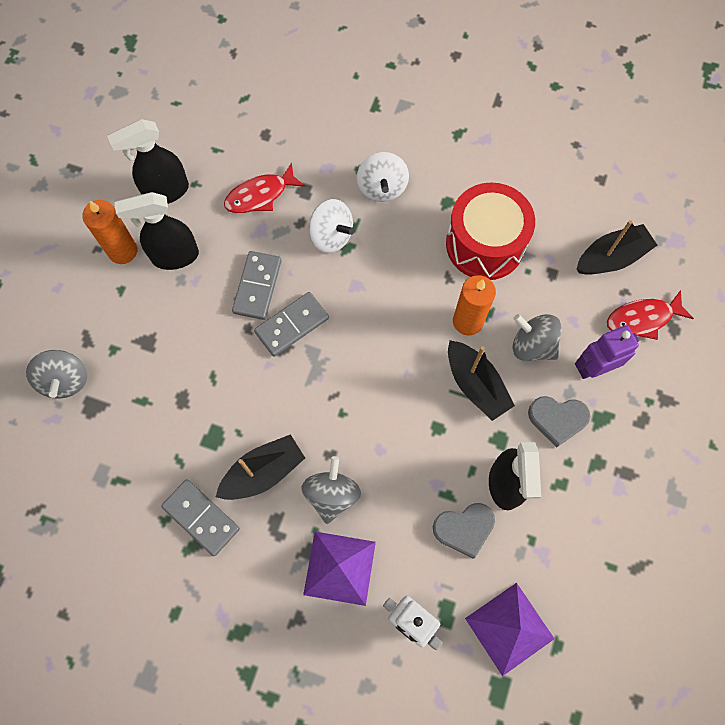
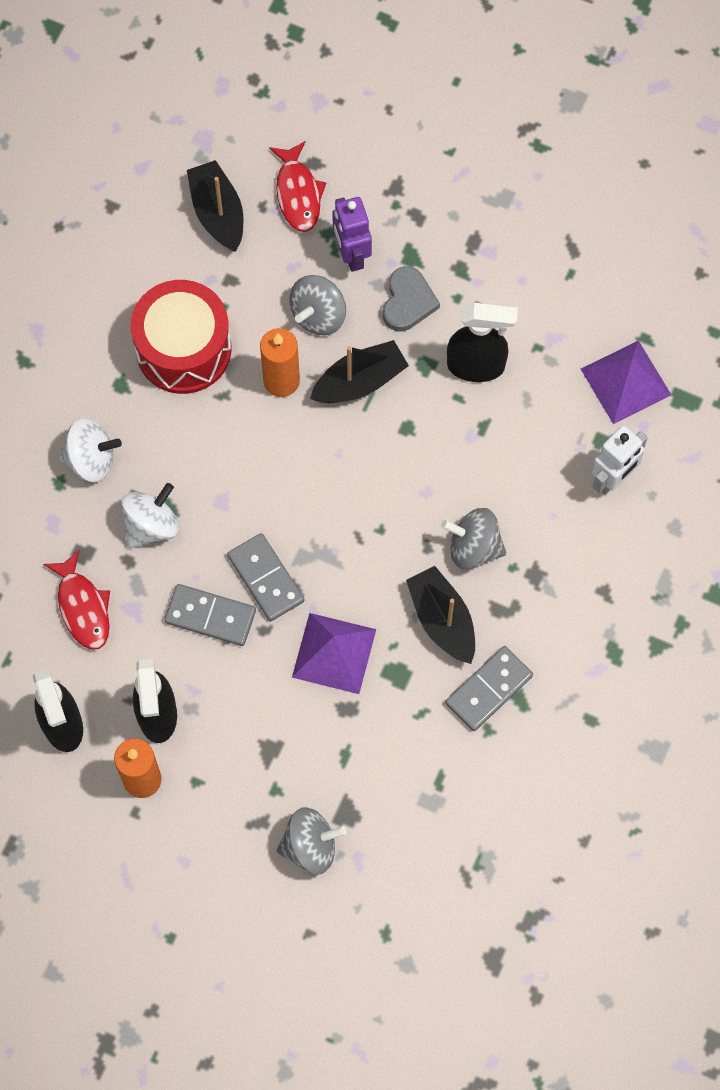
camera: 85 degrees left, 0 degrees up
purple pyramid [303,532,376,606] -> purple pyramid moved to [292,613,376,694]
grey heart [433,503,495,559] -> none

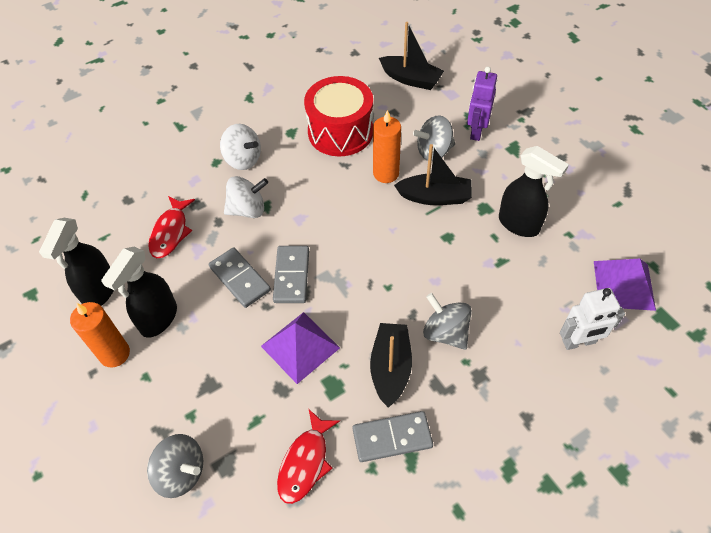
camera: 35 degrees right, 15 degrees down
black boat [187,160,243,252] -> black boat turned 105 degrees clockwise [379,22,444,90]
red fish [269,141,326,232] -> red fish moved to [277,410,340,504]
grey heart [383,266,440,331] -> none

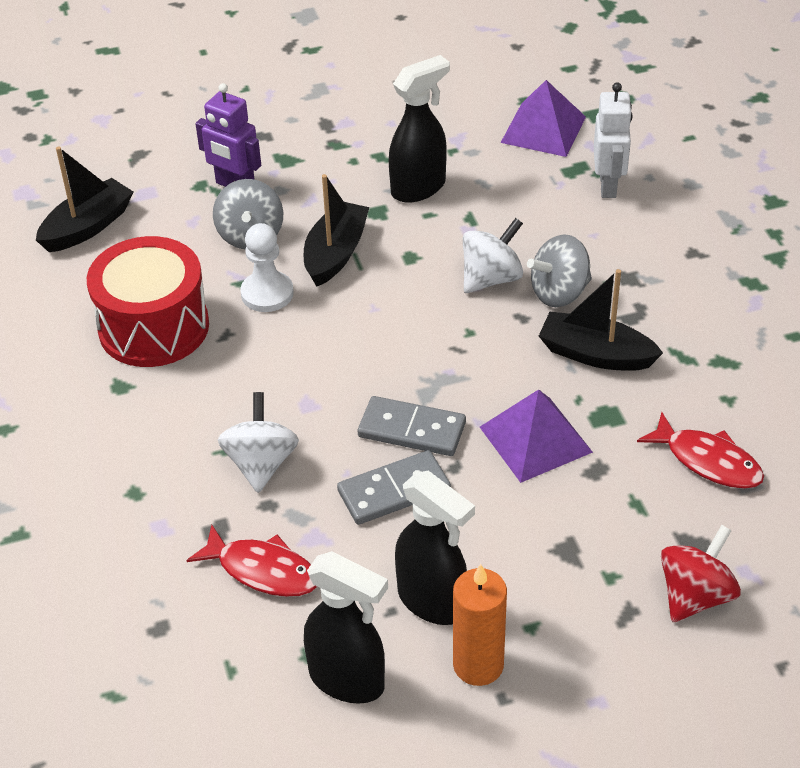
camera: 75 degrees left, 10 degrees down
grey spinning top [147,434,203,498] -> red spinning top [661,525,741,622]
white spinning top [220,124,261,170] -> white spinning top moved to [463,218,523,293]
grey domino [353,411,433,462] -> none
orange candle [373,110,401,183] -> white pawn [241,223,294,312]

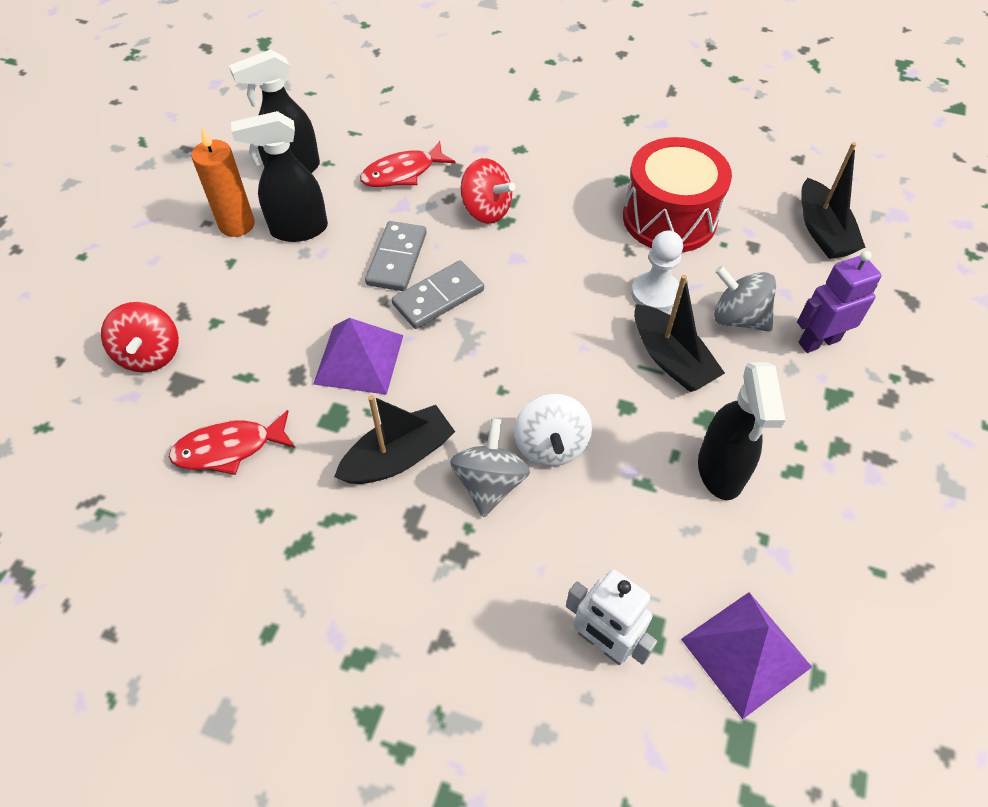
camera: 125 degrees right, 10 degrees up
white spinning top [218,392,299,493] -> red spinning top [461,158,515,224]

